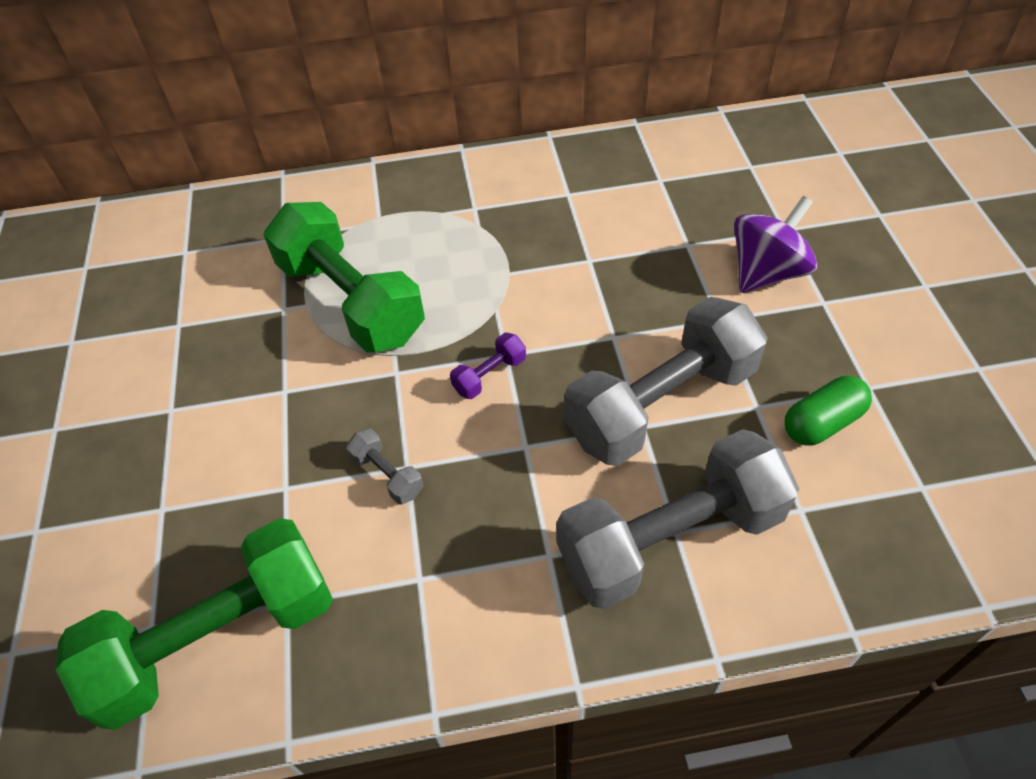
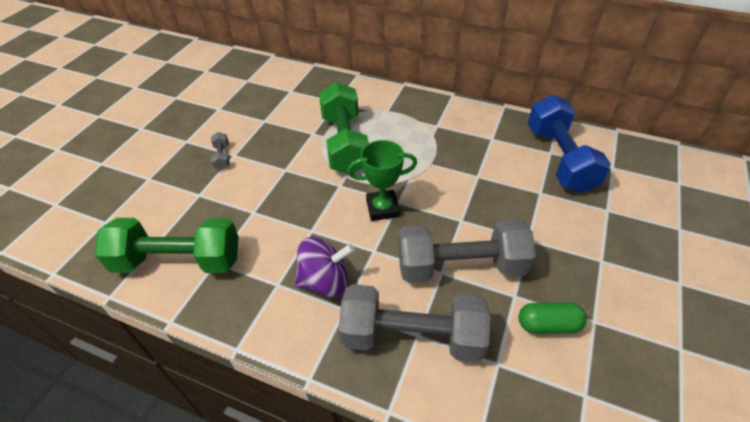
camera: 30 degrees right, 5 degrees down
grey dumbbell [346,429,424,504] -> grey dumbbell moved to [211,132,230,170]
purple dumbbell [450,333,526,399] -> green trophy [347,140,417,221]
purple spinning top [734,196,817,293] -> purple spinning top moved to [294,237,355,297]
none -> blue dumbbell [528,95,611,193]

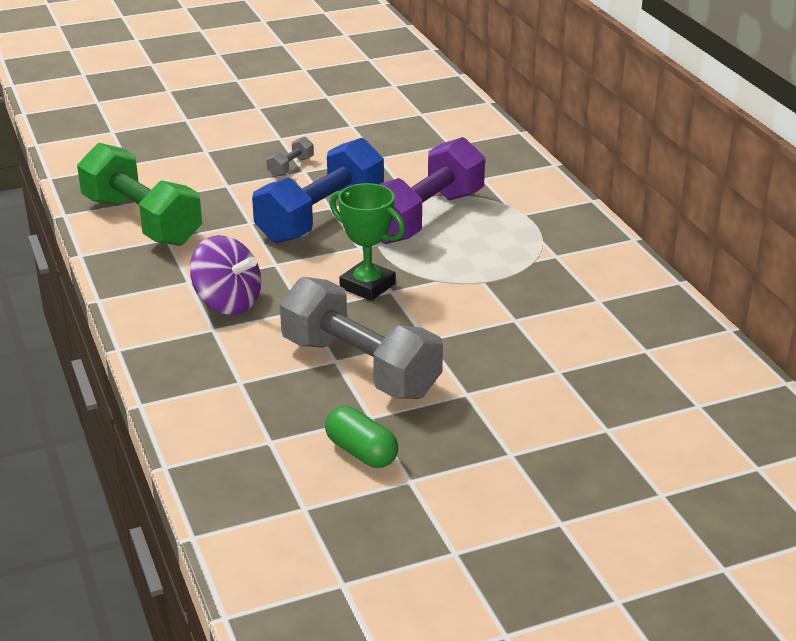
camera: 45 degrees right, 15 degrees down
green dumbbell [319,82,369,174] -> purple dumbbell [379,137,485,244]
grey dumbbell [338,284,490,362] -> none
blue dumbbell [528,95,611,193] -> blue dumbbell moved to [252,138,384,243]

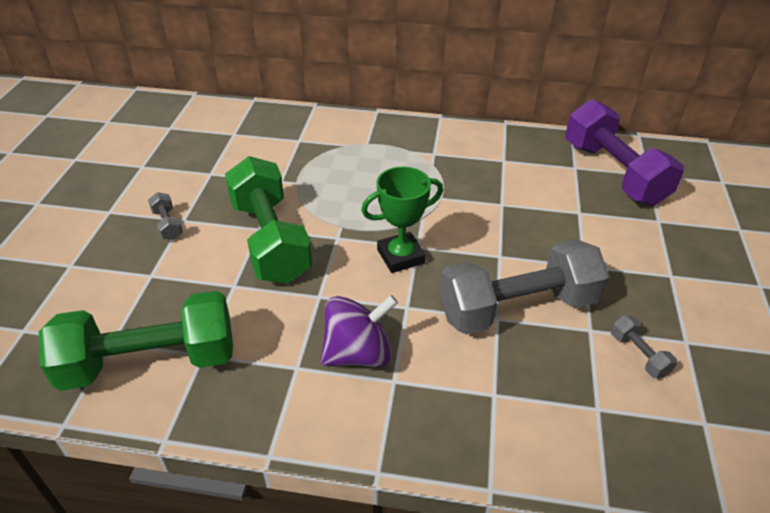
camera: 60 degrees left, 10 degrees up
blue dumbbell [252,138,384,243] -> green dumbbell [225,156,312,284]
green capsule [325,406,398,468] -> grey dumbbell [611,315,677,378]
purple dumbbell [379,137,485,244] -> purple dumbbell moved to [565,99,684,206]

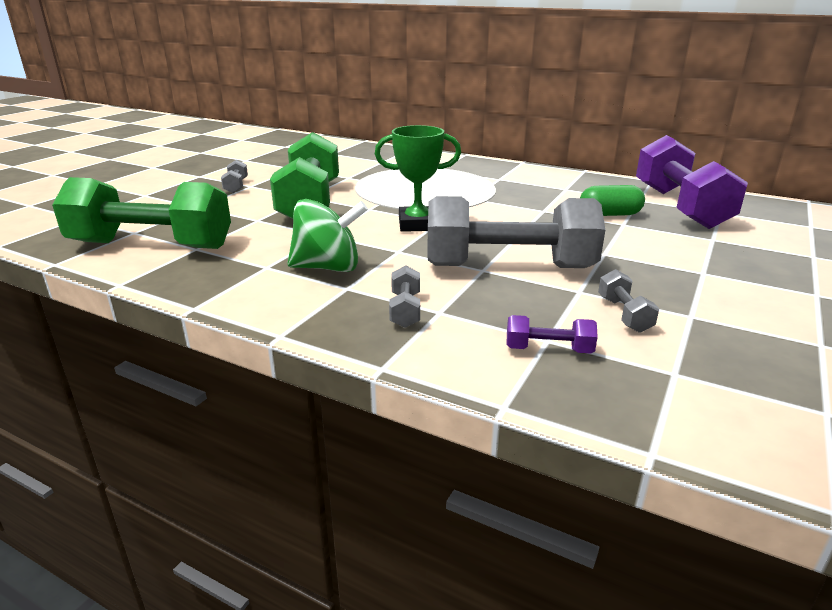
camera: 20 degrees right, 15 degrees down
purple spinning top [321,295,398,367] -> green spinning top [287,199,368,272]
none -> grey dumbbell [389,265,420,328]
none -> purple dumbbell [506,315,598,354]
none -> green capsule [580,185,645,216]

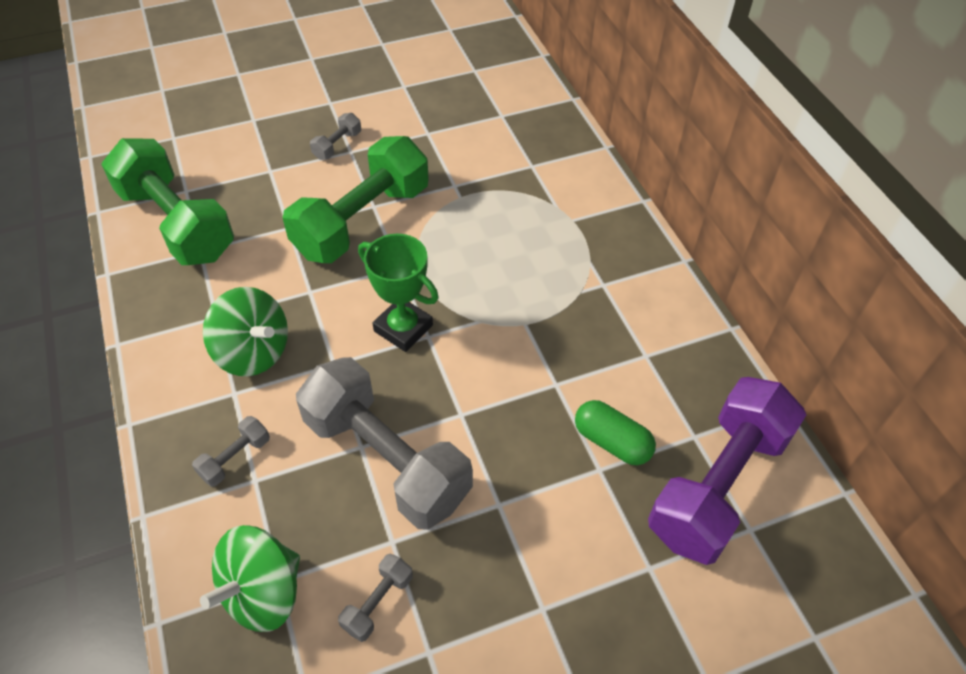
camera: 40 degrees right, 25 degrees up
purple dumbbell [506,315,598,354] -> green spinning top [200,525,300,632]

